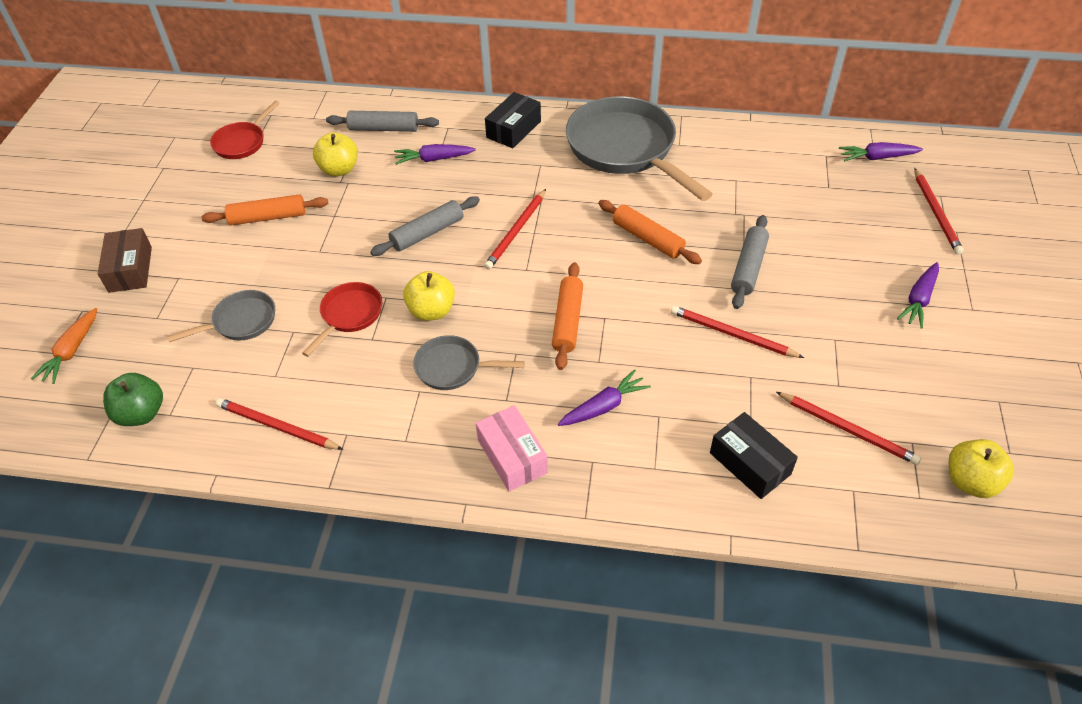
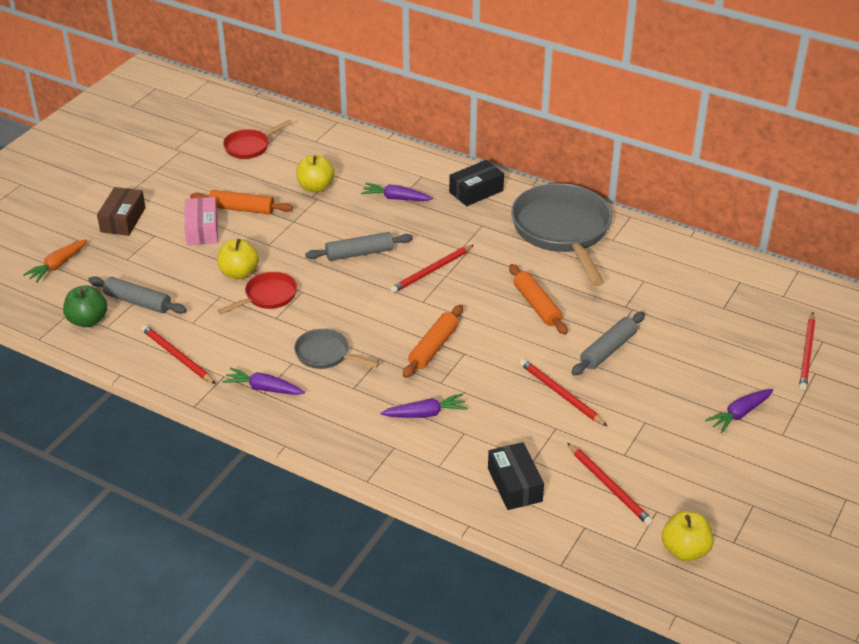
camera: 20 degrees right, 10 degrees down
grey pan [167,290,275,342] -> none
grey rolling pin [326,111,439,132] -> grey rolling pin moved to [88,276,187,314]
yellow apple [403,271,455,321] -> yellow apple moved to [217,239,259,279]
pink box [476,405,548,492] -> pink box moved to [184,197,218,245]
purple carrot [839,142,923,161] -> purple carrot moved to [222,368,305,395]

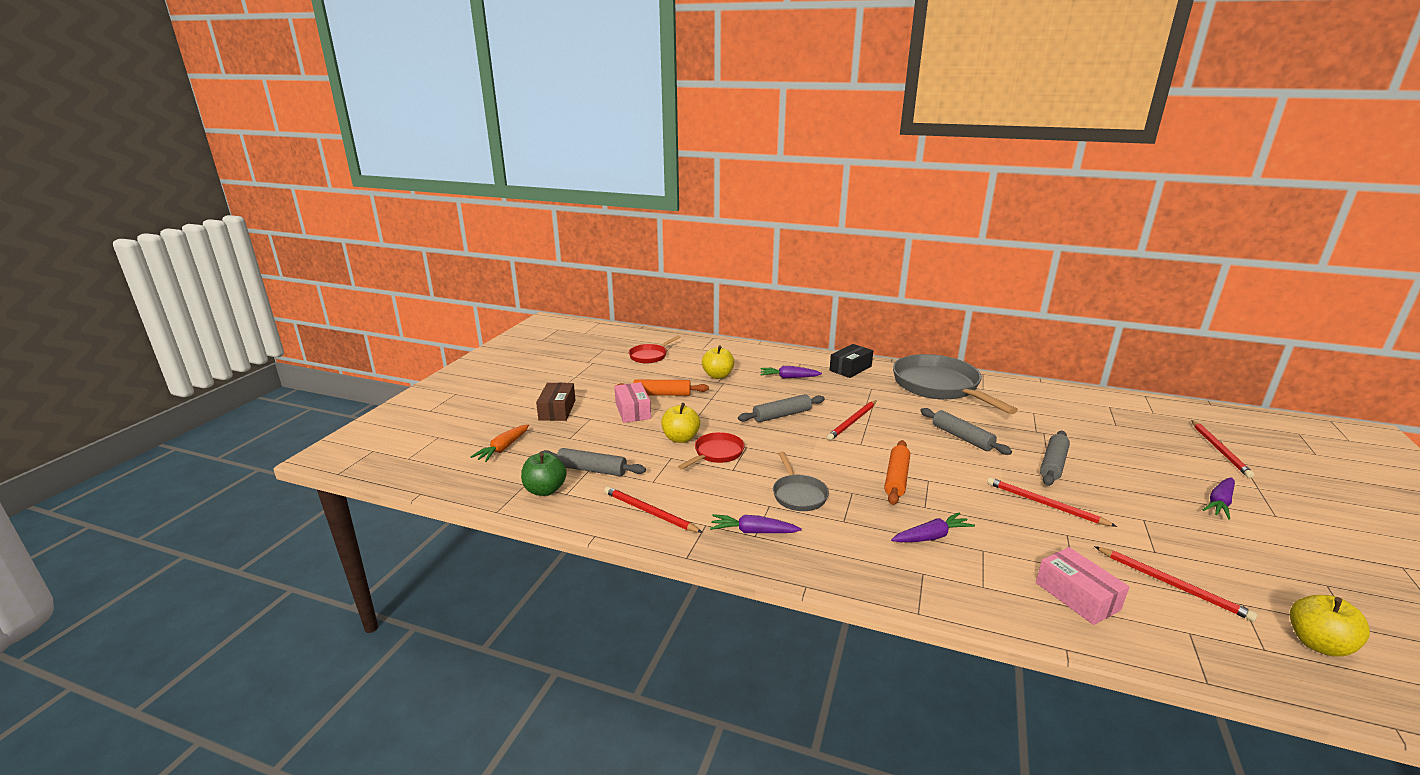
camera: 10 degrees left, 15 degrees down
grey pan [294,328,379,369] -> grey pan turned 120 degrees counterclockwise [773,452,829,511]
black box [488,442,544,510] -> pink box [1036,547,1129,625]
orange rolling pin [509,264,568,335] -> grey rolling pin [920,408,1012,455]

